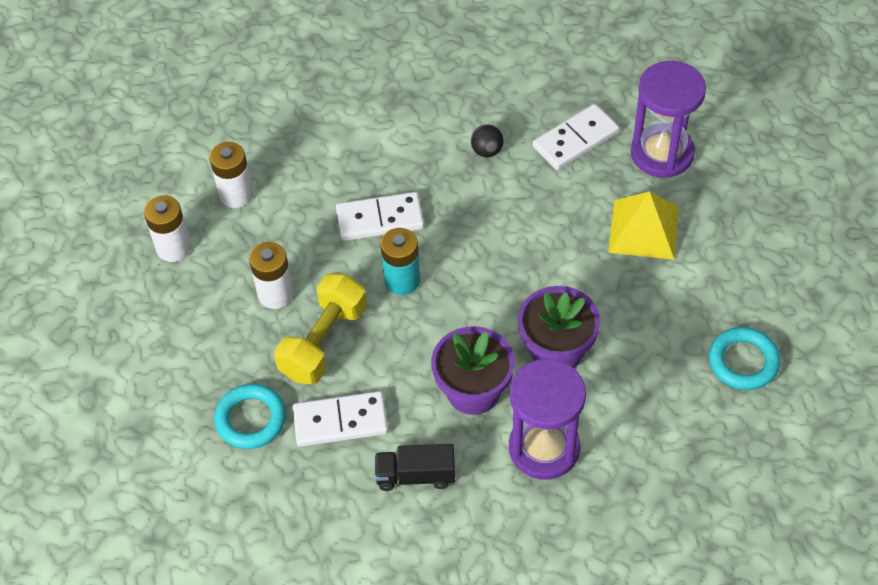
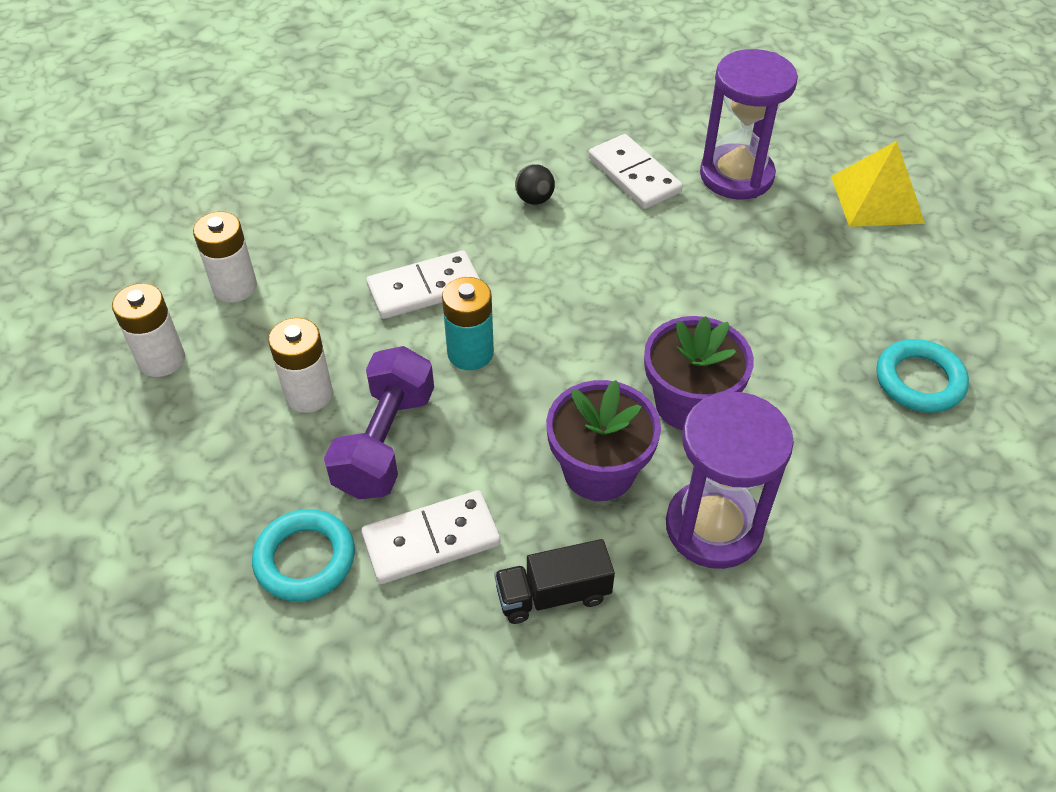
camera: 15 degrees left, 5 degrees down
yellow dumbbell [274,273,367,385] -> purple dumbbell [324,346,434,499]
white domino [533,104,619,170] -> white domino turned 75 degrees counterclockwise [589,134,683,209]
yellow pyramid [608,191,679,260] -> yellow pyramid moved to [831,141,925,227]

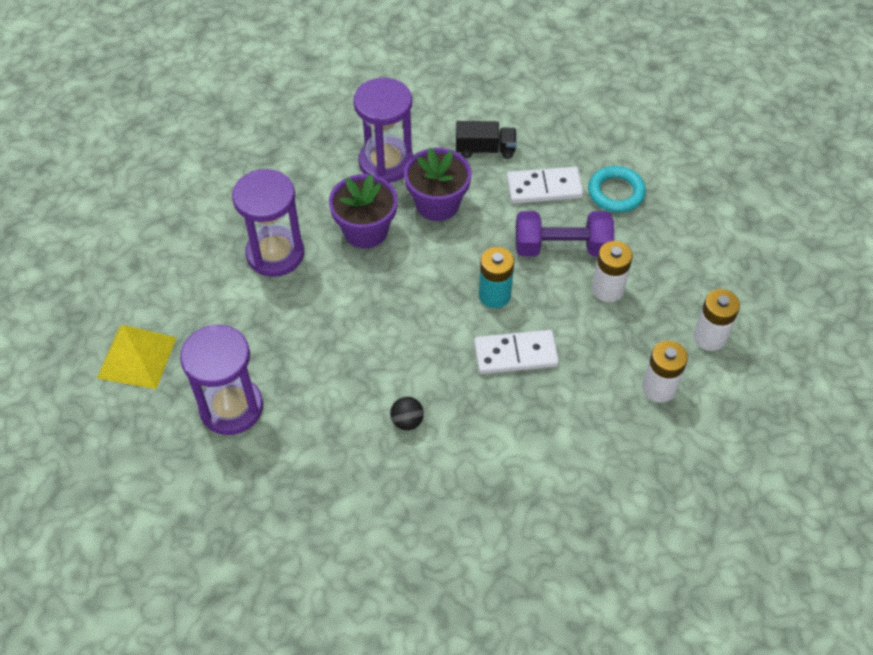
camera: 165 degrees left, 5 degrees up
purple dumbbell [324,346,434,499] -> purple dumbbell turned 60 degrees clockwise [516,211,614,257]
white domino [589,134,683,209] -> none
turquoise ring [876,339,969,413] -> none
none -> purple hourglass [232,169,304,277]

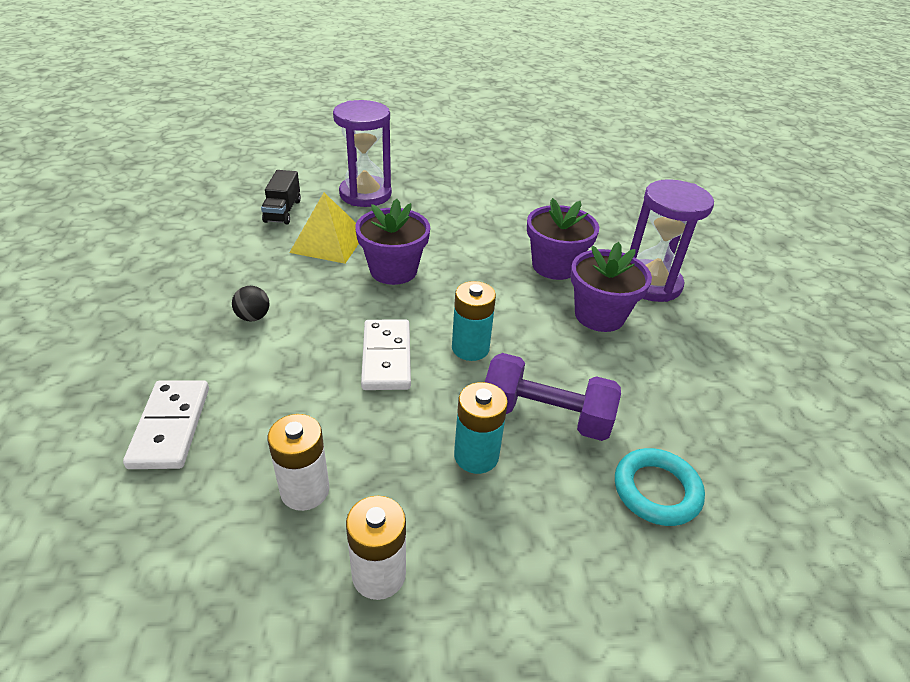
camera: 90 degrees right, 15 degrees down
yellow pyramid [97,325,177,389] -> yellow pyramid moved to [289,192,359,264]
purple hourglass [232,169,304,277] -> none
black ball [390,397,424,430] -> black ball moved to [232,286,270,322]
black truck [456,121,517,159] -> black truck moved to [261,170,301,224]
white domino [507,167,584,204] -> white domino moved to [123,380,209,469]
purple dumbbell [516,211,614,257] -> purple dumbbell turned 75 degrees counterclockwise [485,353,621,441]
white battery [592,241,633,302] -> turquoise battery [454,382,508,474]
none -> purple flower pot [355,199,430,285]

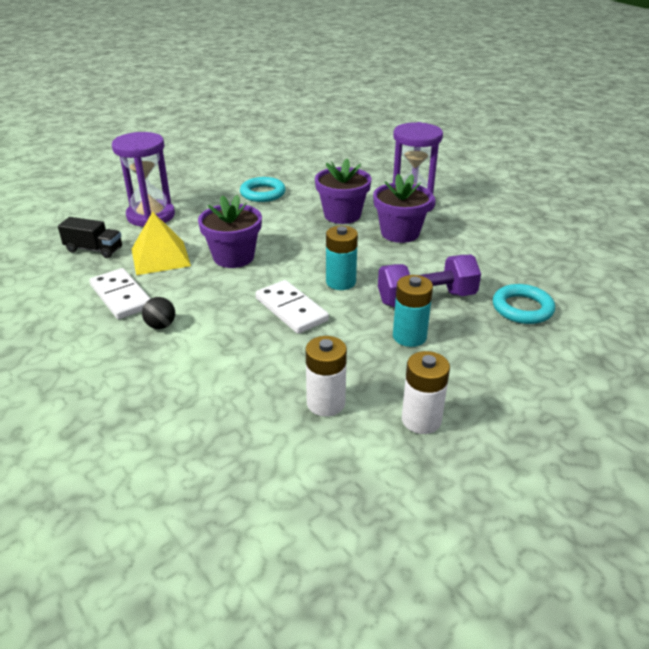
camera: 30 degrees left, 5 degrees down
white domino [123,380,209,469] -> white domino moved to [89,268,150,319]
black truck [261,170,301,224] -> black truck turned 45 degrees counterclockwise [58,217,122,258]
none -> turquoise ring [240,177,286,202]

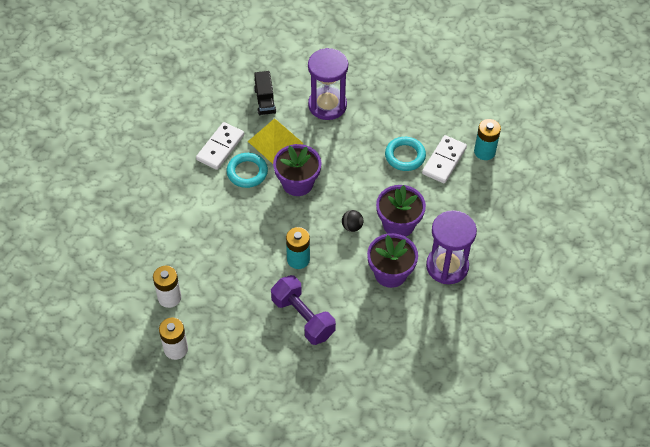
camera: 65 degrees right, 20 degrees up
black ball [142,297,175,329] -> black ball moved to [342,210,363,232]
white domino [255,280,329,334] -> white domino moved to [422,135,467,183]
turquoise battery [393,275,433,347] -> turquoise battery moved to [474,119,501,160]
turquoise ring [493,284,555,324] -> turquoise ring moved to [227,153,268,188]

